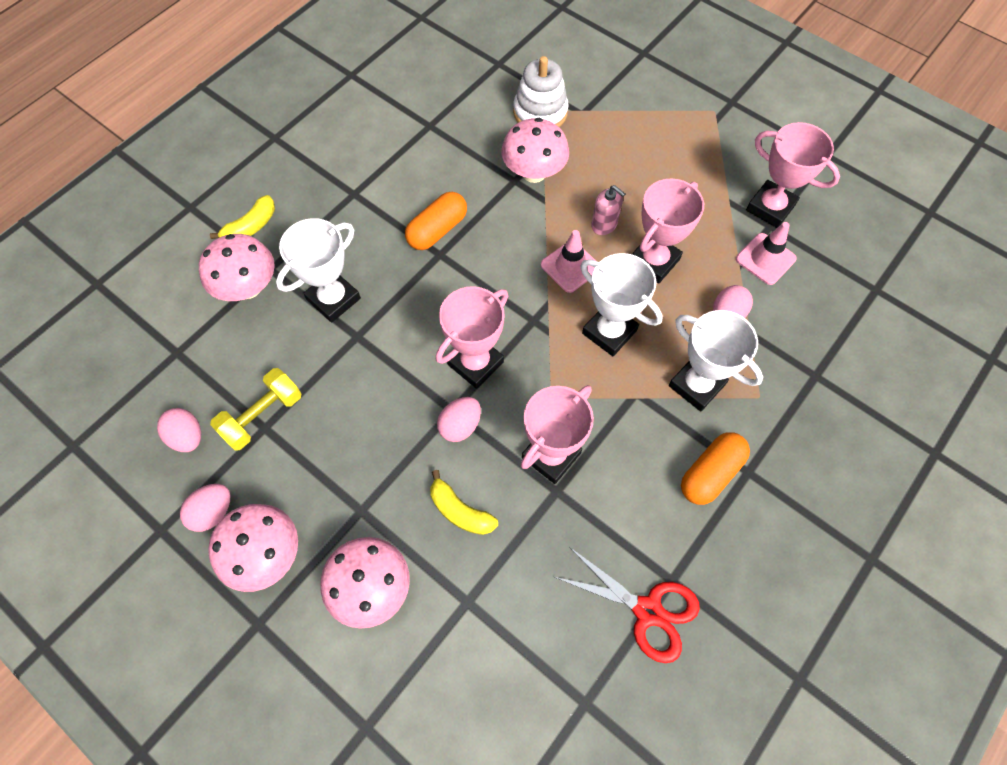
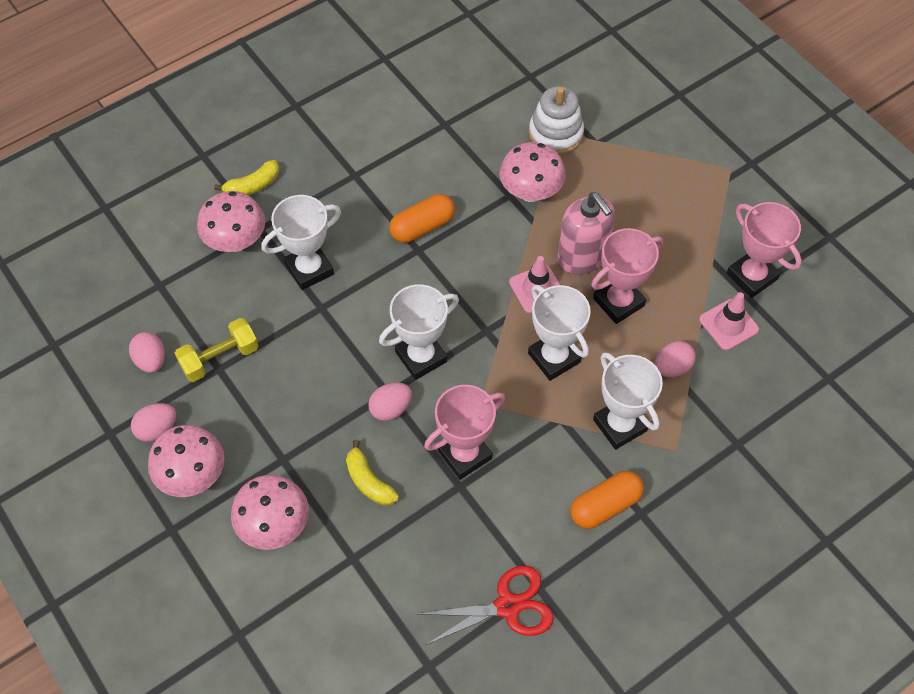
camera: 15 degrees right, 5 degrees down
pink trophy [436,286,508,389] -> white trophy [379,284,459,380]
red scissors [554,547,700,663] -> red scissors turned 60 degrees counterclockwise [420,566,554,645]
pink soap dispenser [591,185,625,235] -> pink soap dispenser [558,192,615,275], size x1.82

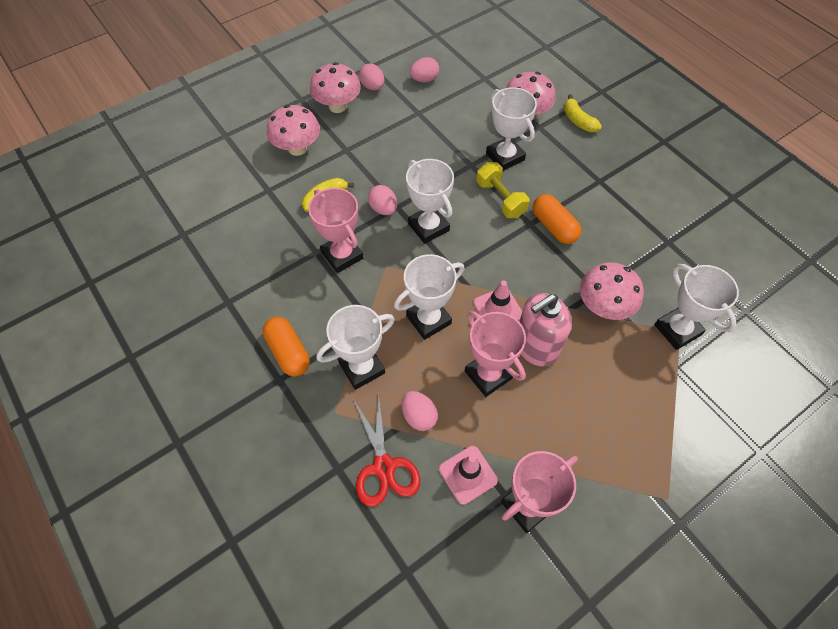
camera: 90 degrees right, 0 degrees up
yellow dumbbell [175,318,259,382] -> yellow dumbbell moved to [476,162,530,218]
red scissors [420,566,554,645] -> red scissors moved to [353,391,420,507]
white stacking toy [529,86,584,155] -> white trophy [654,264,739,350]

